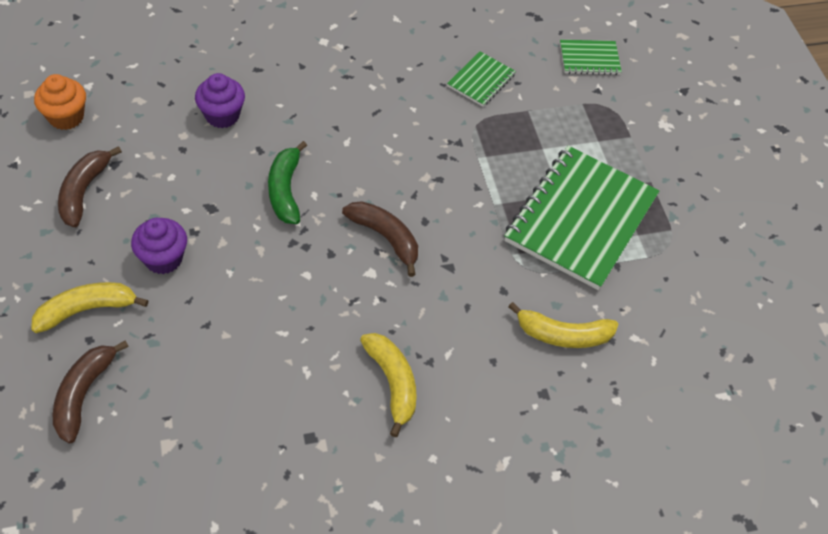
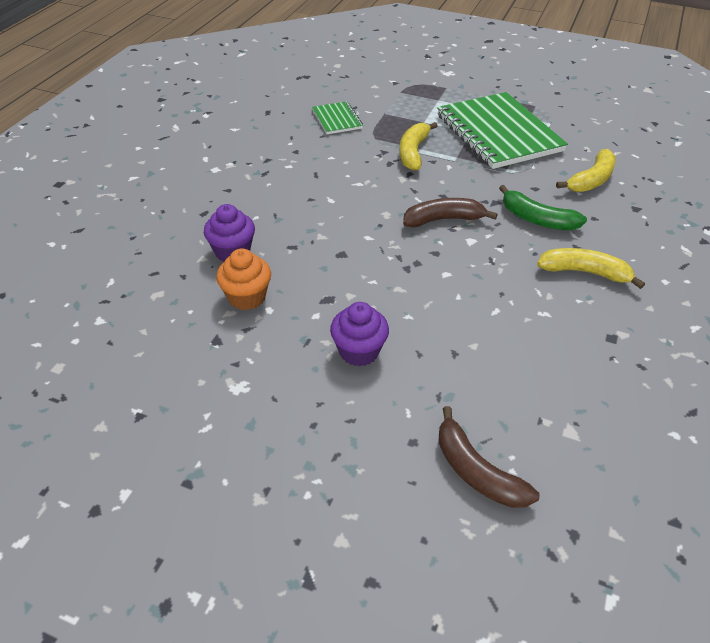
camera: 50 degrees left, 10 degrees down
yellow banana [31,282,149,333] -> yellow banana moved to [399,122,438,171]
orange cupcake [34,74,86,130] -> orange cupcake moved to [216,248,271,310]
brown banana [58,146,122,227] -> none
green banana [268,141,307,224] -> green banana moved to [499,185,587,230]
green notebook [560,40,622,75] -> none

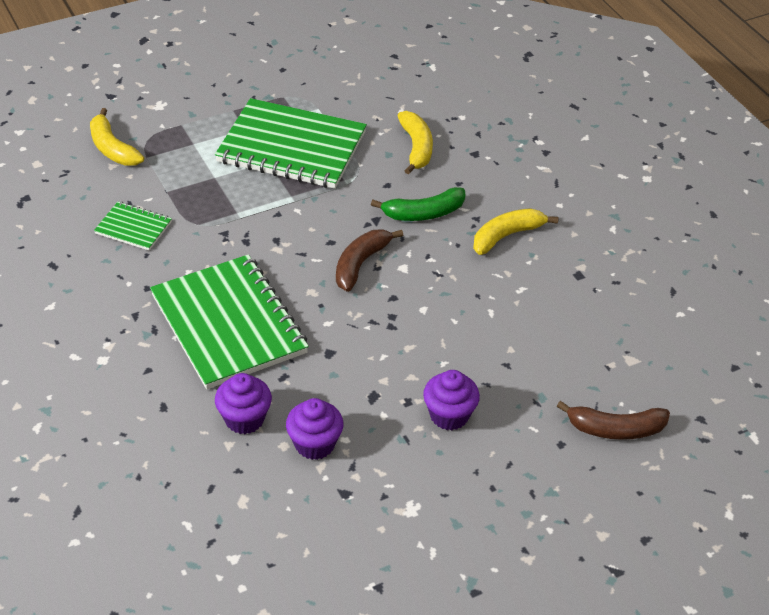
camera: 50 degrees left, 0 degrees up
orange cupcake [216,248,271,310] -> purple cupcake [286,398,343,460]
yellow banana [399,122,438,171] -> yellow banana moved to [90,108,144,166]
none -> green notebook [150,254,309,389]

